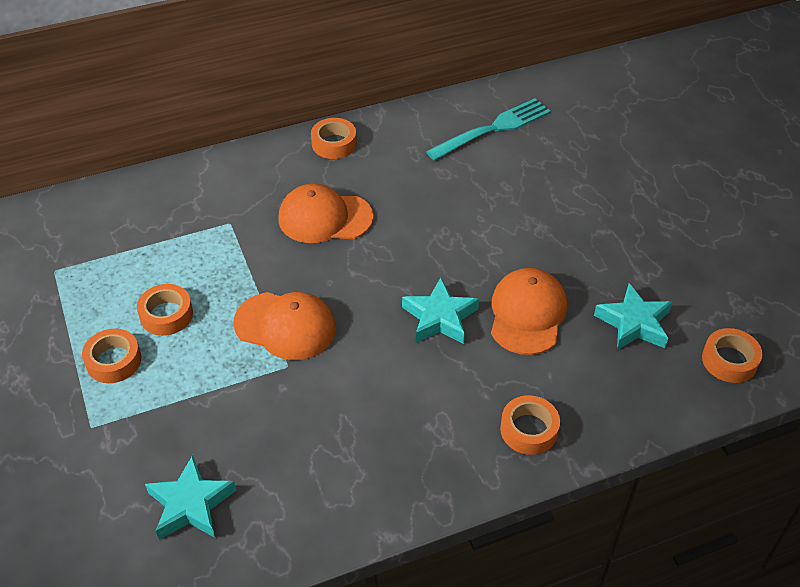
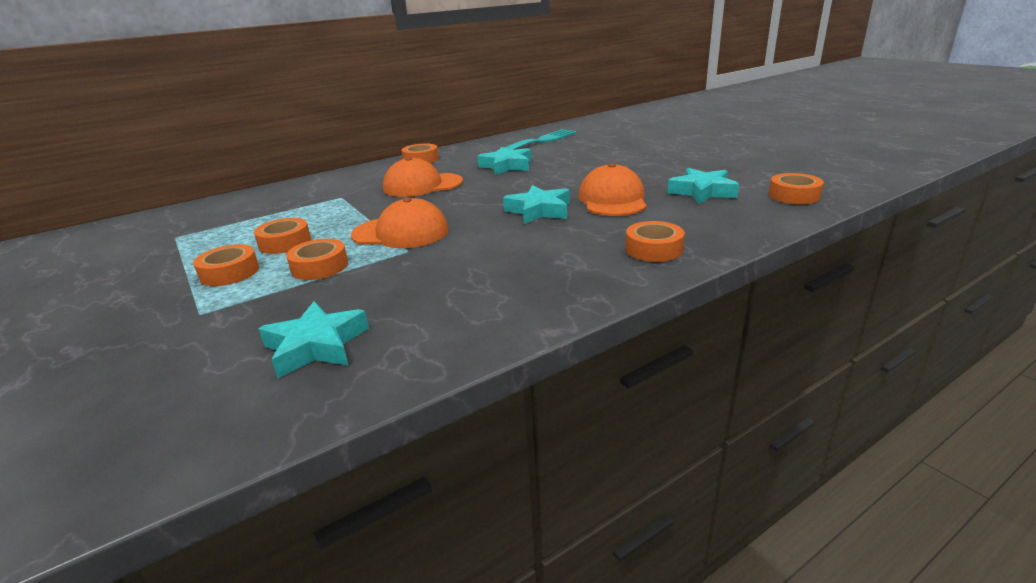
camera: 10 degrees left, 20 degrees down
none -> orange tape [286,239,348,280]
none -> turquoise star [477,147,531,175]

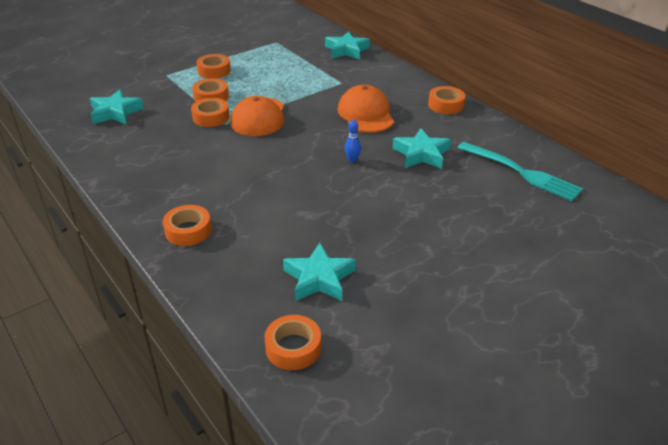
camera: 85 degrees right, 10 degrees up
orange tape [254,218,311,254] -> orange tape moved to [191,98,229,127]
turquoise star [503,185,570,224] -> turquoise star moved to [325,32,370,60]
orange cap [578,163,647,216] -> none
none -> blue bowling pin [345,120,361,163]

